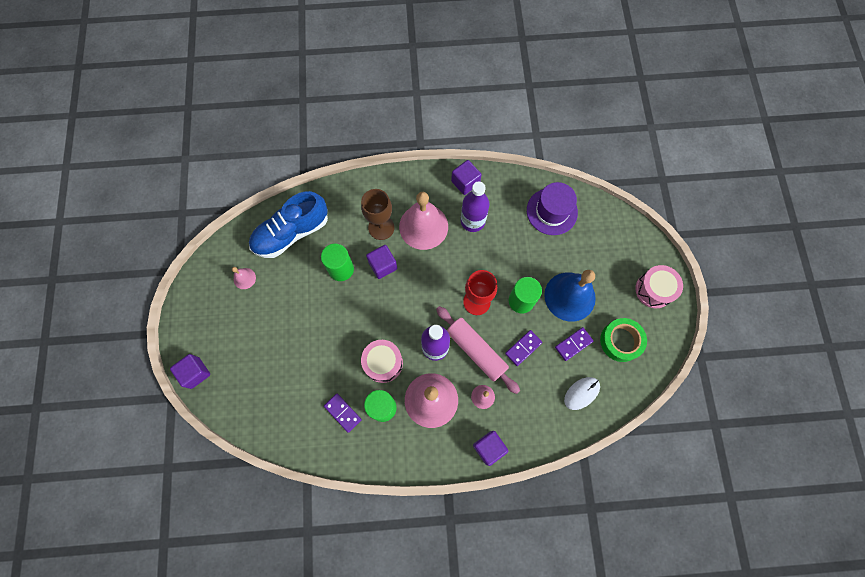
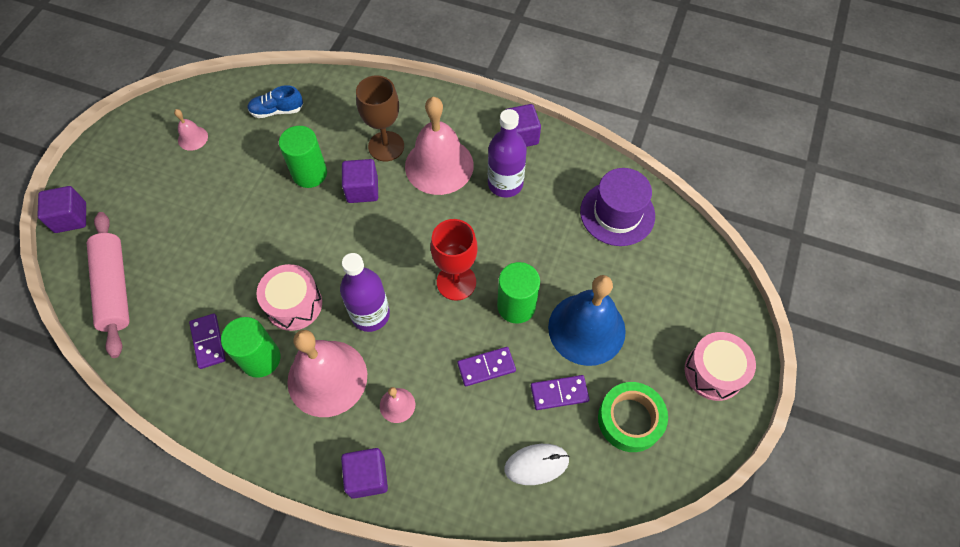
camera: 25 degrees right, 10 degrees down
blue shoe [249,191,328,258] -> blue shoe [247,85,303,118], size x0.48
pink rolling pin [436,306,520,394] -> pink rolling pin moved to [86,212,130,358]

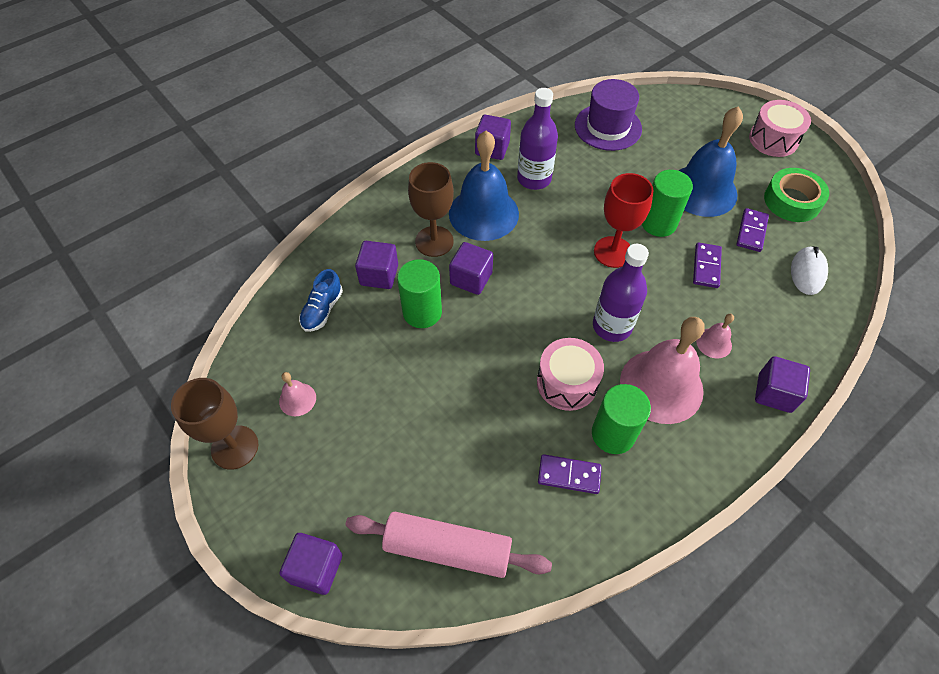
camera: 60 degrees left, 5 degrees down
pink bell [405,97,474,195] -> blue bell [449,131,519,241]
none -> brown goblet [171,378,258,470]
none -> purple cube [355,241,398,289]

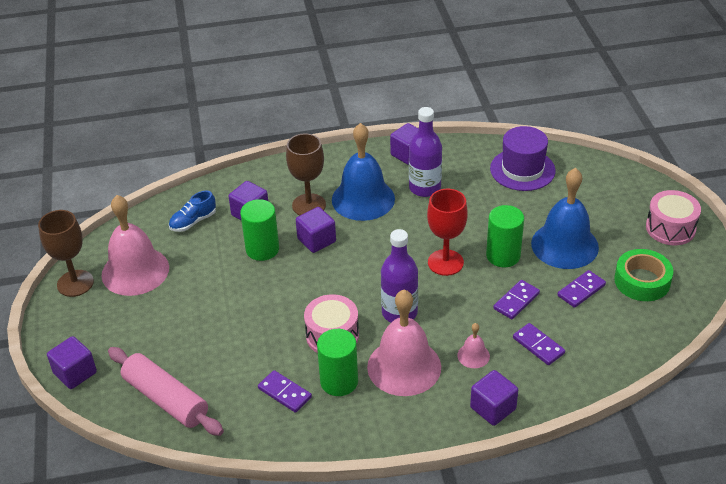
camera: 30 degrees right, 15 degrees down
pink bell [279,372,316,416] -> pink bell [101,195,169,296], size x2.27
white mouse [791,246,828,295] -> none
none -> purple domino [513,323,565,365]

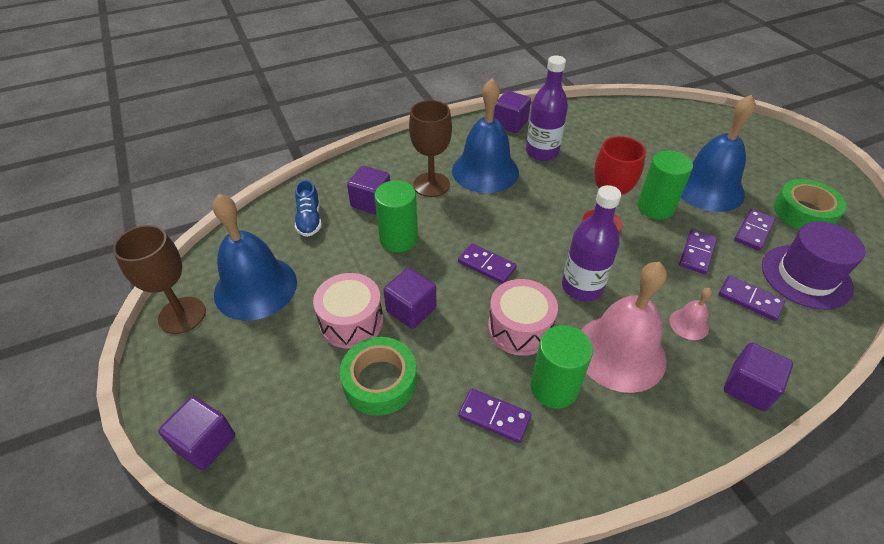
camera: 15 degrees left, 5 degrees up
pink bell [101,195,169,296] -> blue bell [212,194,297,321]
pink rolling pin [108,347,224,436] -> none
blue shoe [169,191,216,232] -> blue shoe turned 45 degrees counterclockwise [295,179,322,237]
purple cube [296,207,336,253] -> purple cube moved to [383,268,436,329]
purple hat [490,126,556,191] -> purple hat moved to [762,221,866,310]
pink drum [646,190,701,245] -> pink drum moved to [313,273,383,348]
none -> green tape [340,337,417,416]
none -> purple domino [458,243,517,284]

